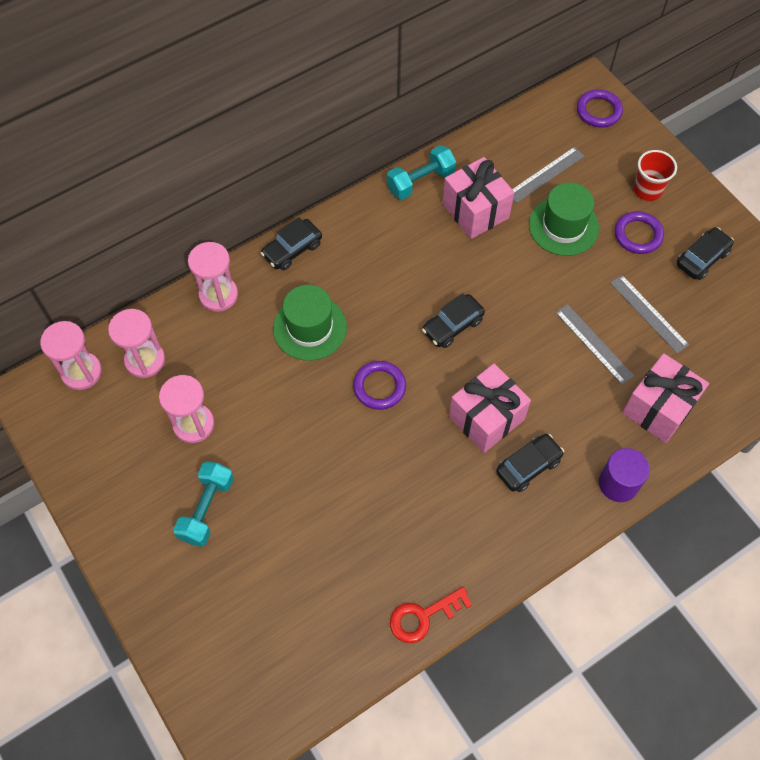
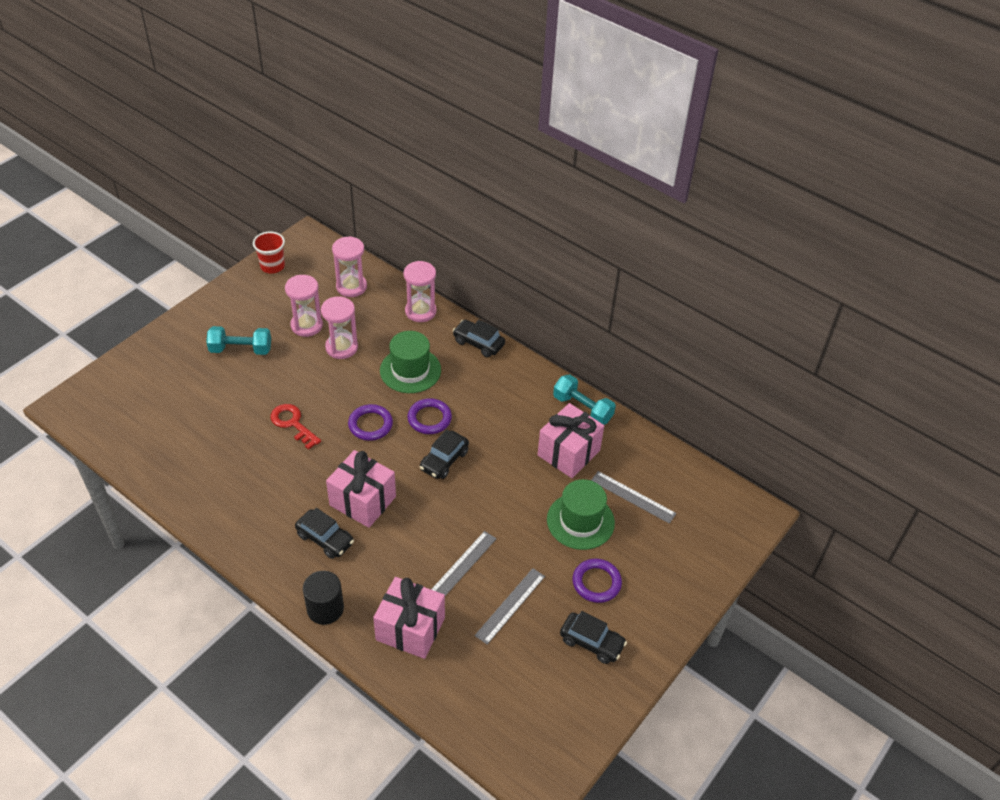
camera: 70 degrees right, 15 degrees down
pink hourglass [40,321,102,390] -> pink hourglass moved to [321,296,358,359]
red key [390,587,472,643] -> red key moved to [271,404,321,450]
black car [422,293,485,348] -> black car turned 90 degrees counterclockwise [420,429,469,479]
purple ring [577,89,623,128] -> purple ring moved to [407,398,452,434]
purple cylinder [599,448,650,502] -> black cylinder [303,571,344,625]
red cup [633,150,677,201] -> red cup moved to [253,231,285,273]

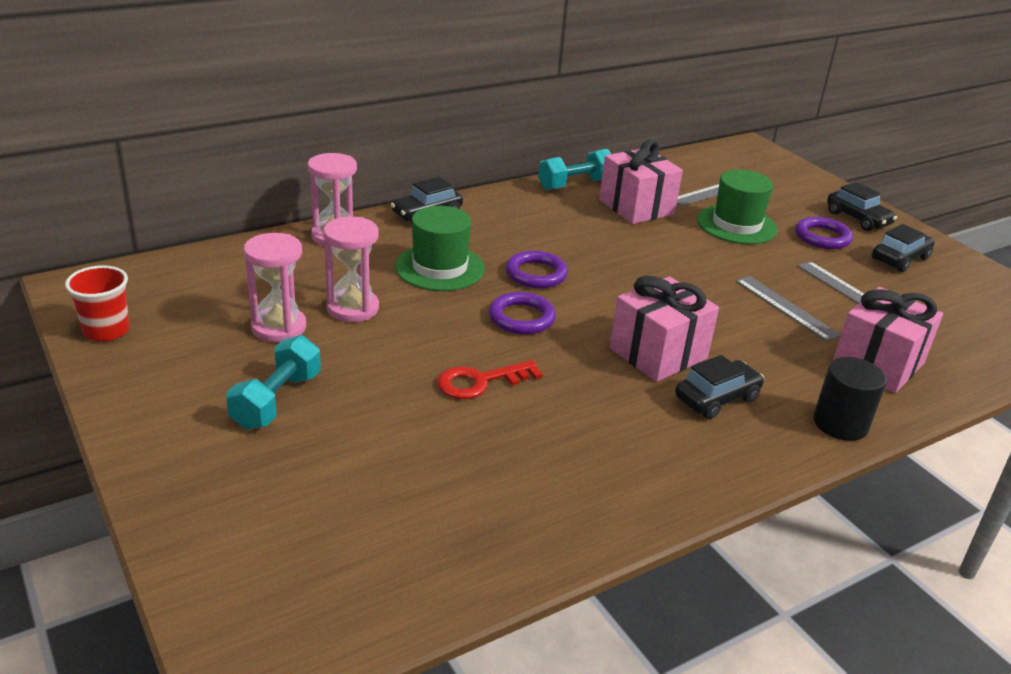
camera: 70 degrees left, 15 degrees down
pink hourglass [332,236,367,297] -> none
black car [420,429,469,479] -> black car moved to [827,182,897,231]

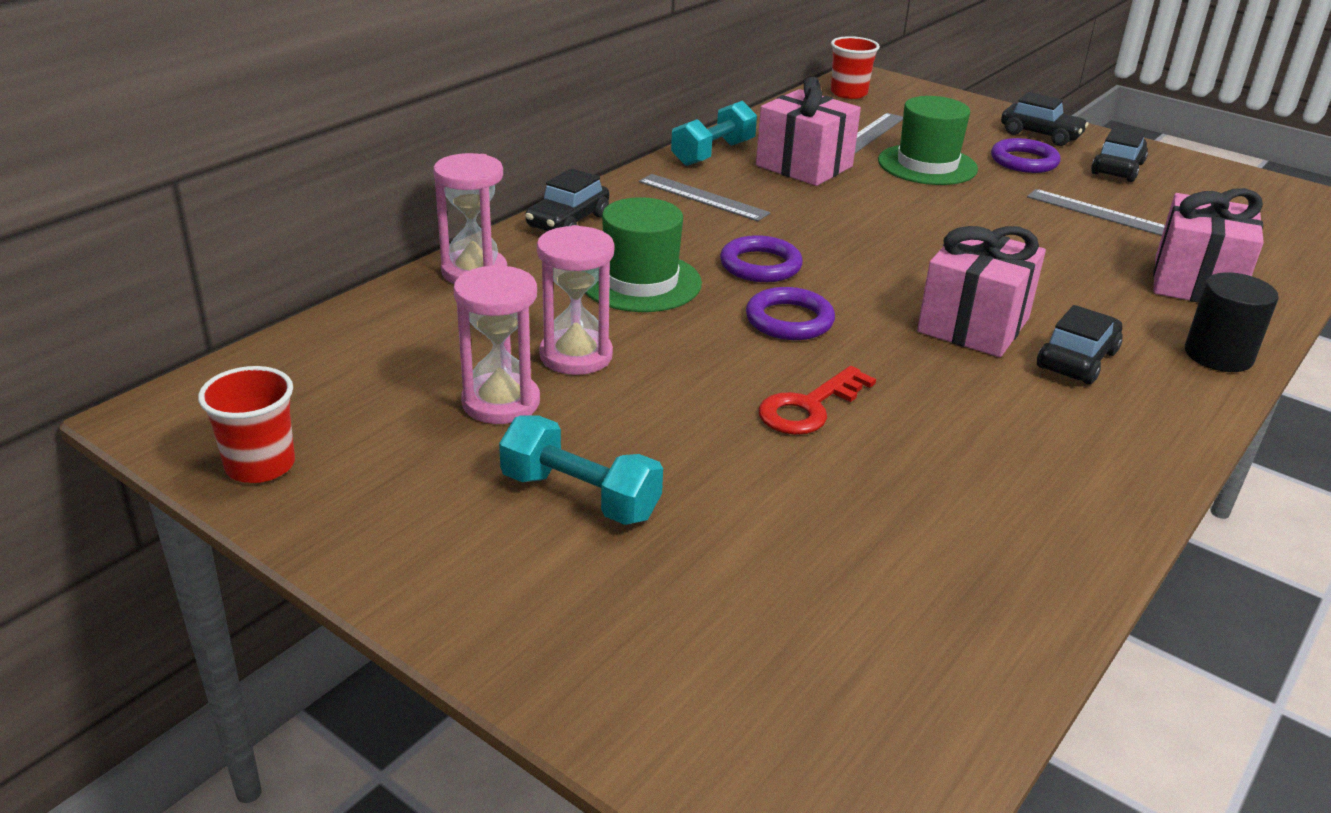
camera: 20 degrees left, 0 degrees up
turquoise dumbbell [226,335,321,429] -> turquoise dumbbell turned 60 degrees counterclockwise [499,415,663,525]
grey ruler [736,276,841,341] -> grey ruler moved to [639,174,770,221]
none -> red cup [831,36,880,99]

